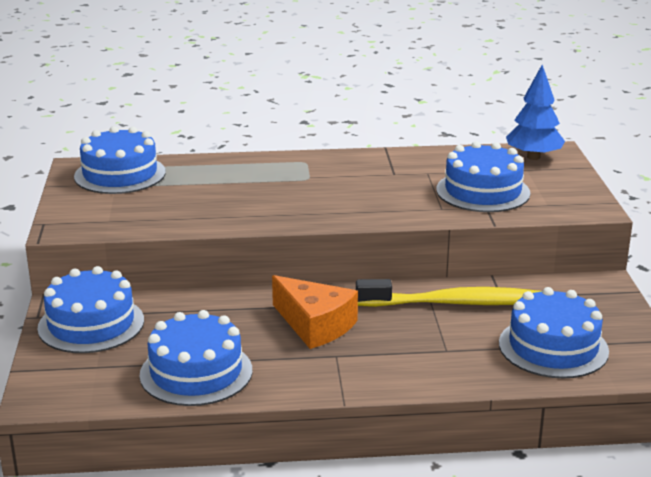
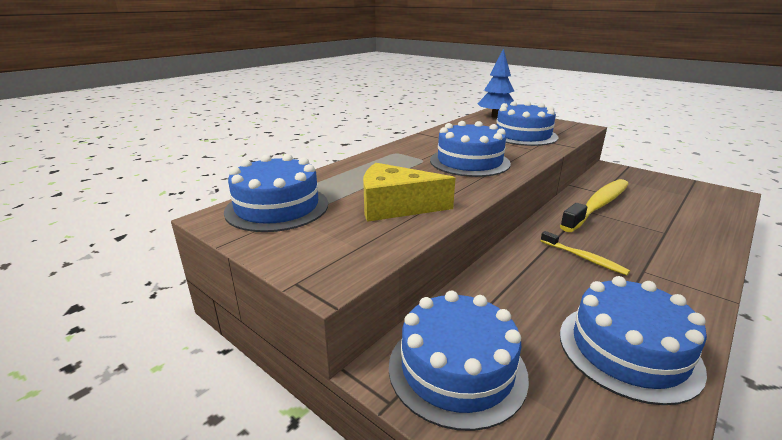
camera: 45 degrees left, 0 degrees up
orange cheese [272,275,358,349] -> yellow toothbrush [541,231,630,275]
blue cake [499,287,609,378] -> blue cake moved to [430,121,511,177]
none -> yellow cheese [363,163,455,222]

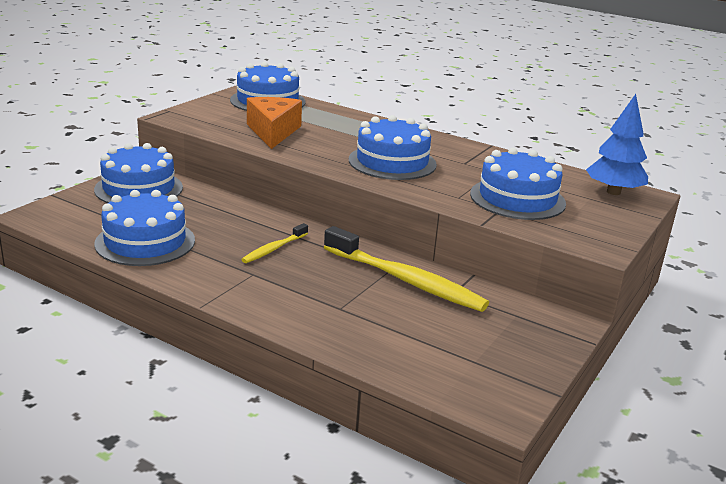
camera: 80 degrees right, 0 degrees up
yellow cheese [363,163,455,222] -> orange cheese [247,97,302,149]

